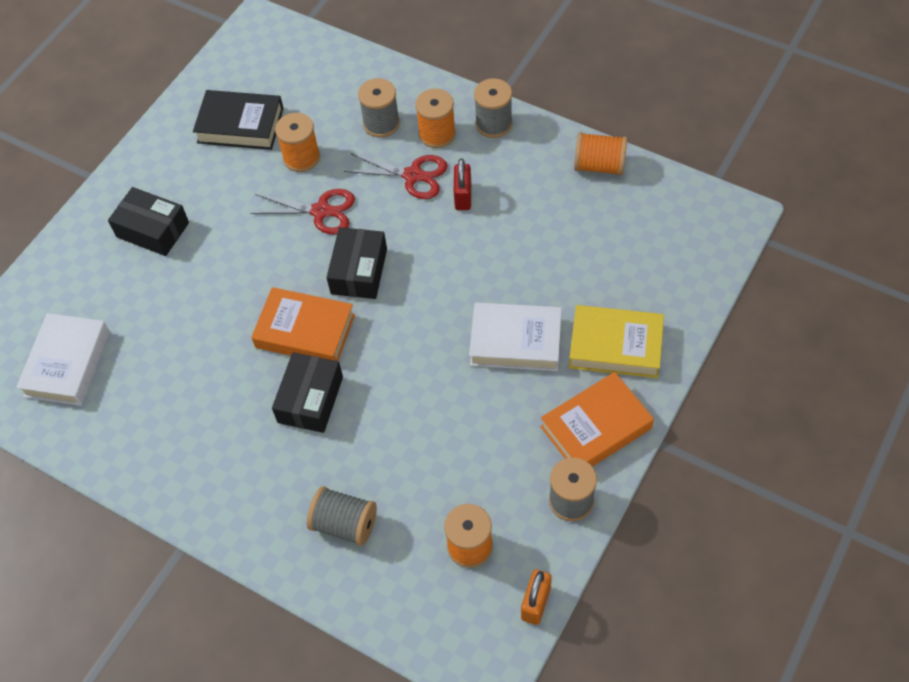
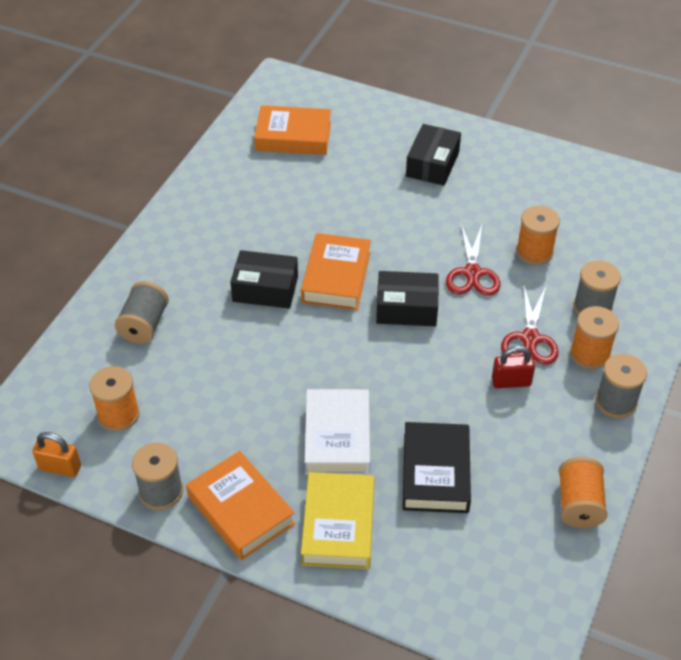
camera: 80 degrees right, 10 degrees down
white book [16,313,110,406] -> orange book [254,105,331,155]
black book [193,90,284,150] -> black book moved to [403,422,471,513]

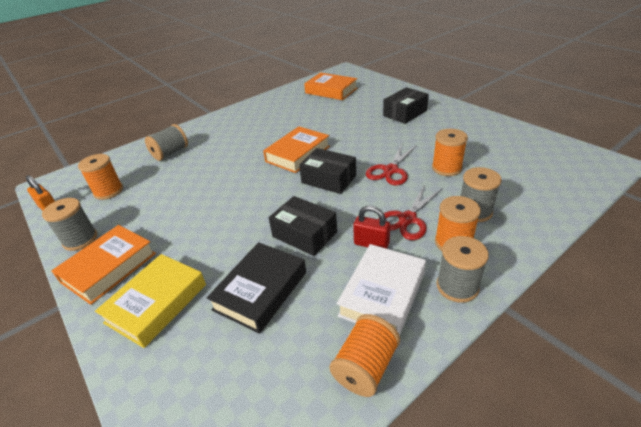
camera: 30 degrees right, 10 degrees down
orange book [186,451,295,560] -> orange book turned 45 degrees clockwise [51,225,156,305]
black box [230,250,298,309] -> black box moved to [269,196,337,256]
white book [305,389,370,475] -> white book moved to [337,244,426,336]

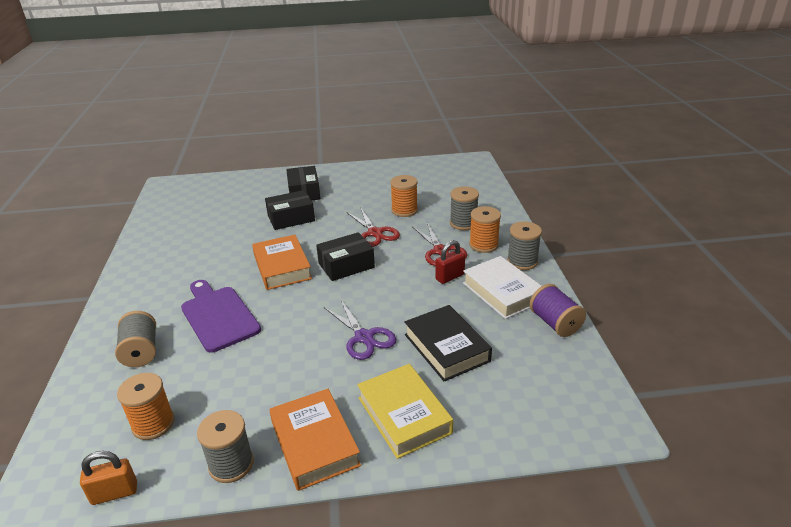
camera: 60 degrees left, 5 degrees down
black box [269,196,337,256] -> black box moved to [265,190,315,230]
orange book [304,72,357,100] -> none
orange spool [330,314,400,397] -> purple spool [530,284,586,337]
none -> purple cutting board [181,280,261,353]
none -> purple scissors [324,300,396,360]

